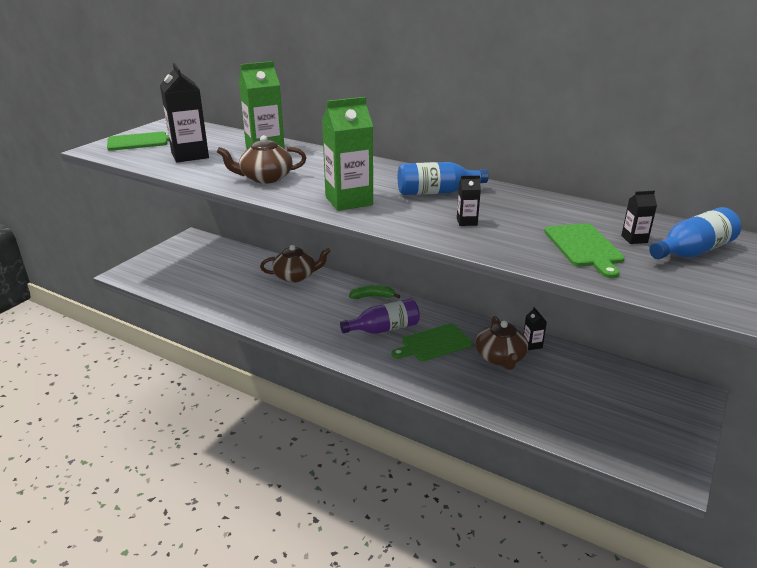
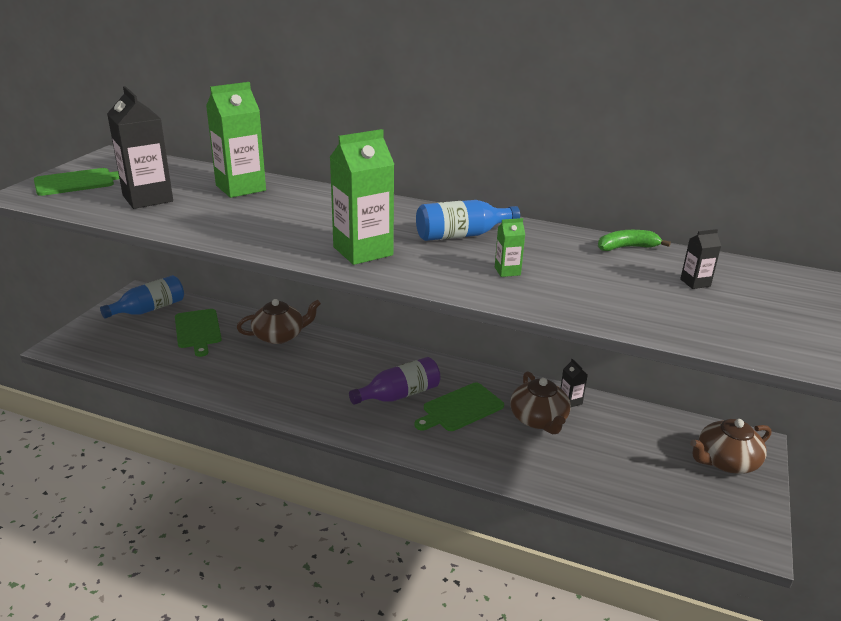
camera: 10 degrees left, 0 degrees up
brown teapot [217,135,306,184] -> brown teapot moved to [690,419,771,474]
green banana [349,285,400,299] -> green banana moved to [598,230,671,251]
black carton [457,175,481,226] -> green carton [495,218,525,277]
green cutting board [544,224,625,278] -> green cutting board moved to [175,309,222,357]
blue bottle [649,207,741,259] -> blue bottle moved to [100,275,184,318]

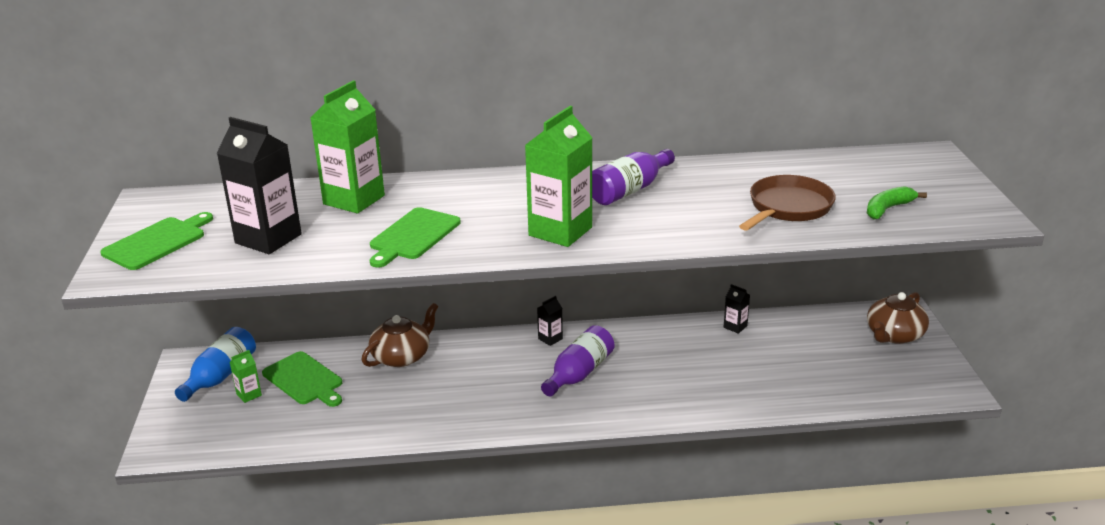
camera: 25 degrees left, 0 degrees up
green cutting board [415,383,504,431] -> green cutting board moved to [370,207,461,268]
blue bottle [416,200,520,241] -> purple bottle [592,149,675,205]
green carton [495,218,525,277] -> green carton moved to [230,350,262,403]
brown teapot [510,371,571,434] -> none
green banana [598,230,671,251] -> green banana moved to [867,186,927,220]
black carton [680,229,721,289] -> black carton moved to [537,296,563,346]
none -> brown pan [739,175,836,231]

